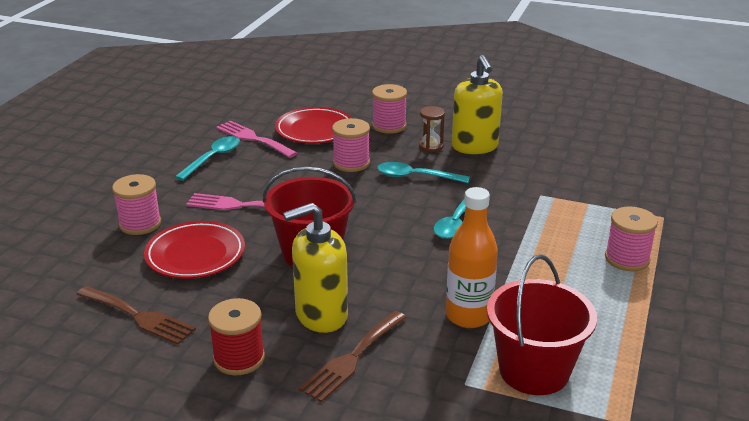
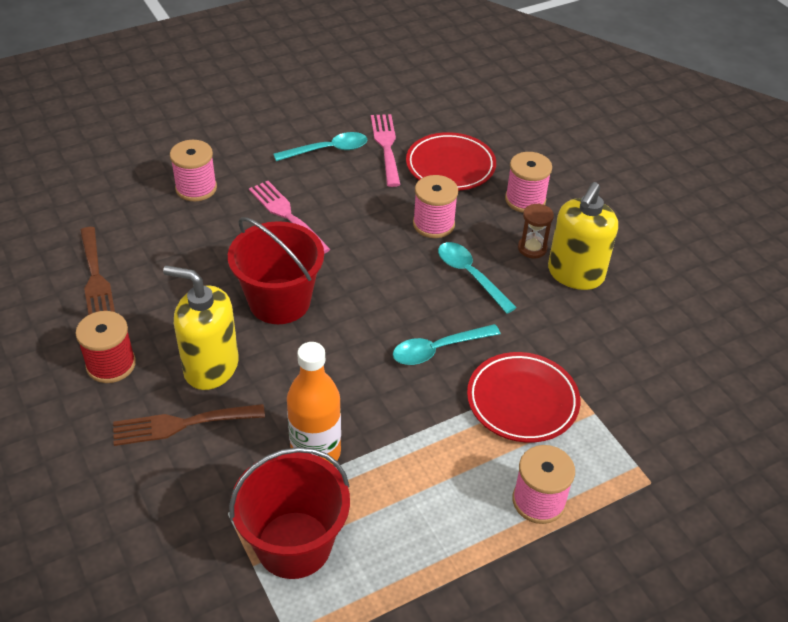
camera: 40 degrees right, 15 degrees up
red plate [144,221,245,279] -> red plate moved to [467,352,580,443]

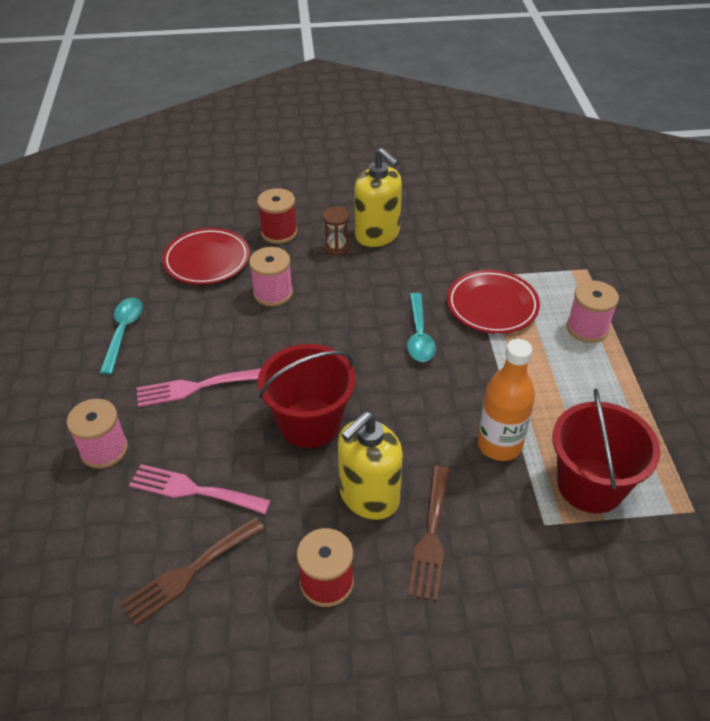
camera: 65 degrees left, 0 degrees up
brown fork [80,227,115,315] -> brown fork turned 135 degrees clockwise [120,517,264,626]
pink fork [371,114,401,187] -> pink fork moved to [129,464,271,514]
turquoise spoon [438,242,517,314] -> none
pink spool [505,152,552,213] -> red spool [257,188,297,244]

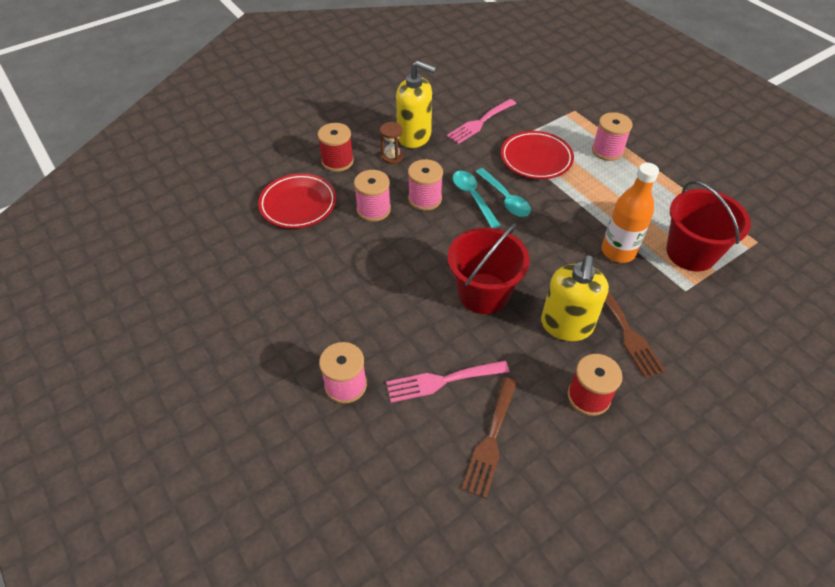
camera: 30 degrees left, 5 degrees up
turquoise spoon [100,298,143,375] -> turquoise spoon moved to [452,171,500,228]
pink fork [137,368,261,407] -> pink fork moved to [446,99,516,144]
none -> pink spool [408,159,443,211]

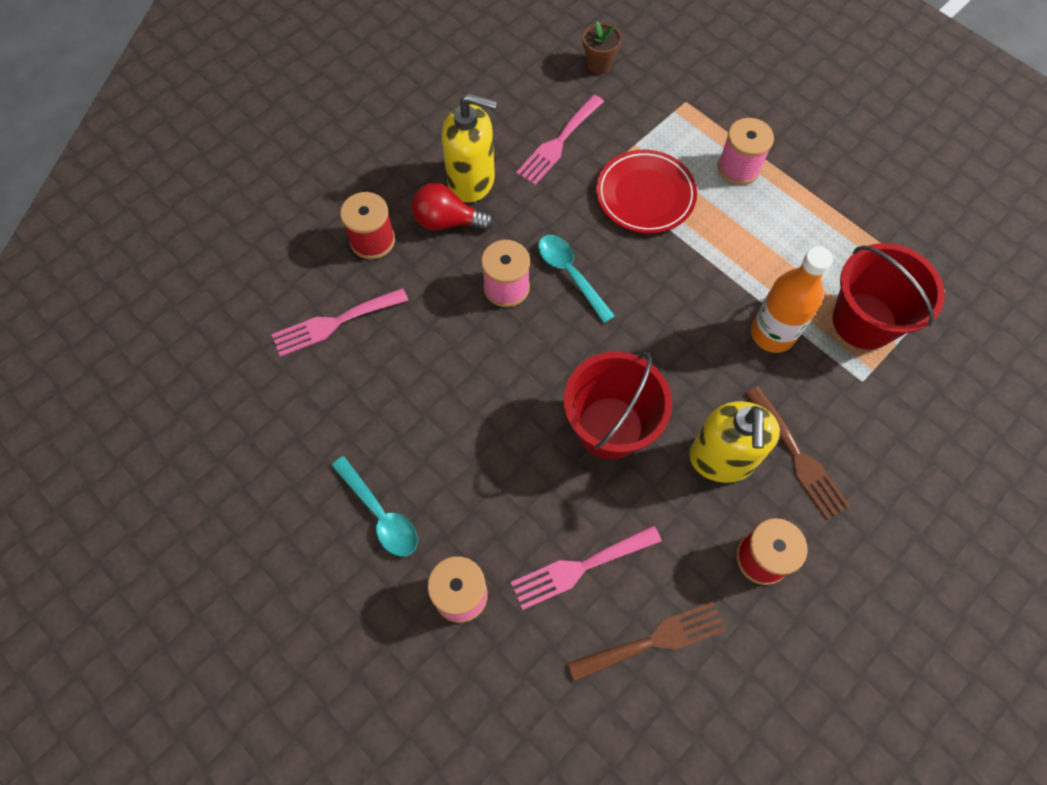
camera: 10 degrees left, 15 degrees up
red plate [258,173,336,229] -> pink fork [272,288,408,357]
pink spool [354,170,391,222] -> none
brown hourglass [380,122,403,164] -> red light bulb [411,183,494,230]
brown fork [462,377,517,498] -> brown fork turned 120 degrees counterclockwise [567,602,726,682]
turquoise spoon [476,168,531,217] -> turquoise spoon moved to [331,456,418,557]
none -> brown flower pot [583,21,622,74]

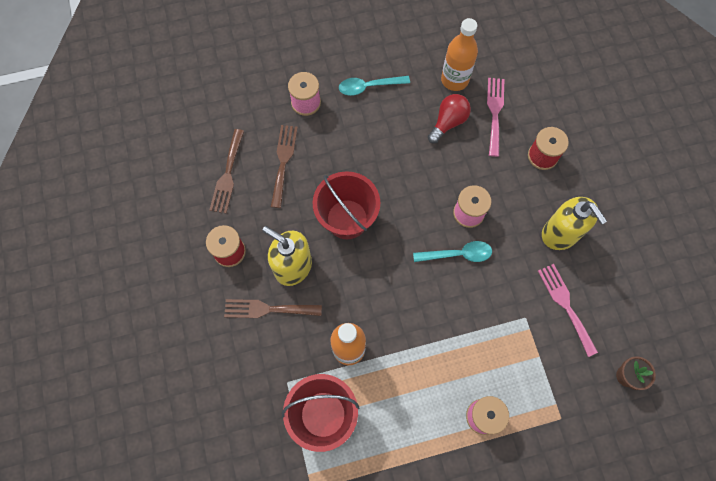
camera: 120 degrees right, 5 degrees up
red light bulb [411,183,494,230] -> red light bulb moved to [428,94,471,143]
yellow soap dispenser [442,93,497,203] -> yellow soap dispenser turned 75 degrees counterclockwise [542,197,607,250]
pink fork [511,525,662,610] -> brown fork [271,125,298,208]
red plate [596,150,697,234] -> none
none -> orange bottle [441,18,478,91]

